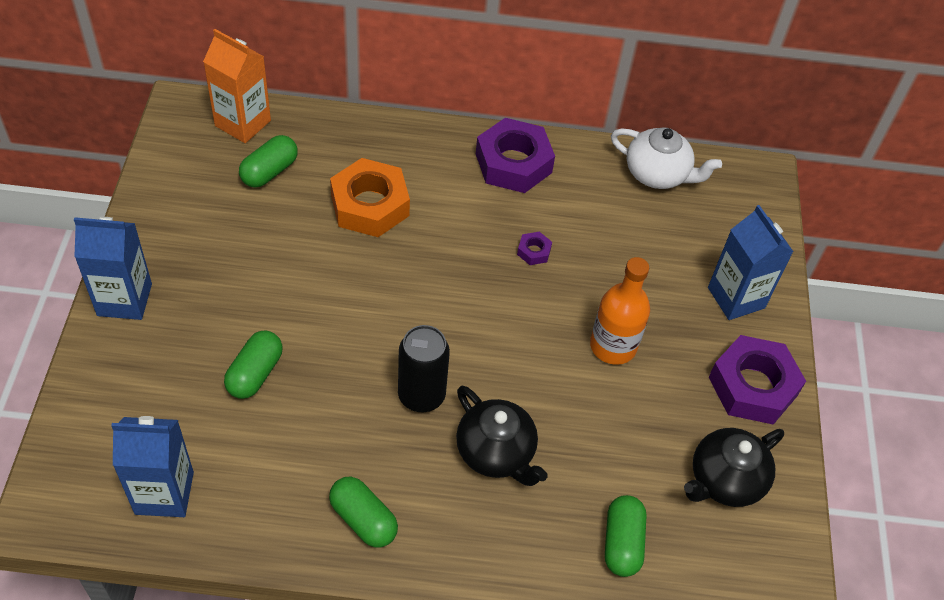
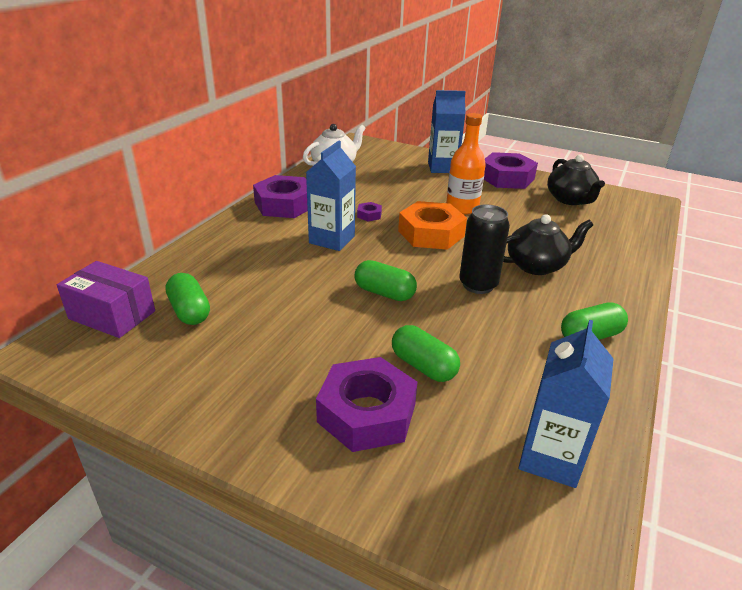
camera: 65 degrees left, 20 degrees down
blue carton [74,217,152,320] -> blue carton moved to [306,141,356,251]
orange carton [203,29,271,143] -> purple box [57,261,155,338]
orange nut [330,158,410,237] -> orange nut moved to [398,201,467,250]
green capsule [605,495,647,577] -> green capsule moved to [354,260,417,301]
none -> purple nut [316,357,417,452]

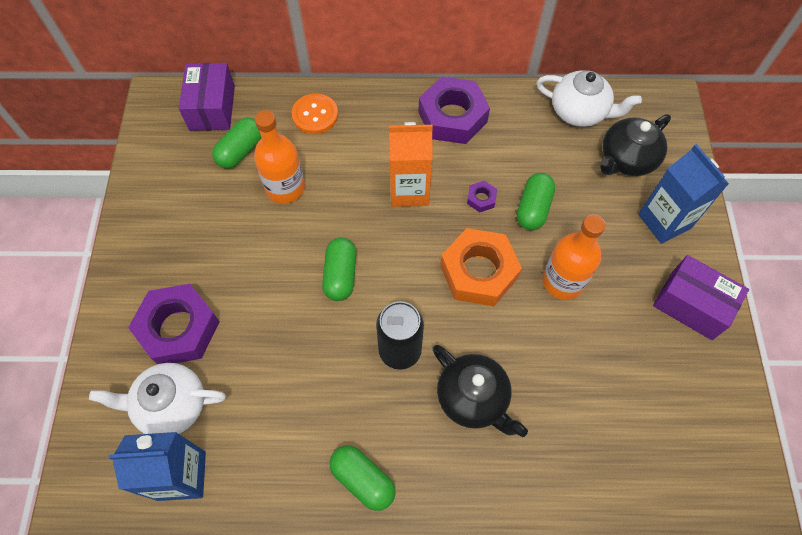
camera: 65 degrees right, 30 degrees up
blue carton [306,141,356,251] -> orange carton [389,122,433,207]
green capsule [392,325,460,382] -> green capsule moved to [517,173,555,230]
purple nut [484,152,538,189] -> purple box [653,255,749,340]
black teapot [547,154,605,205] -> black teapot moved to [600,114,671,176]
none -> white teapot [89,363,226,434]
none -> orange bottle [254,110,305,204]
none -> orange button [292,93,338,134]

